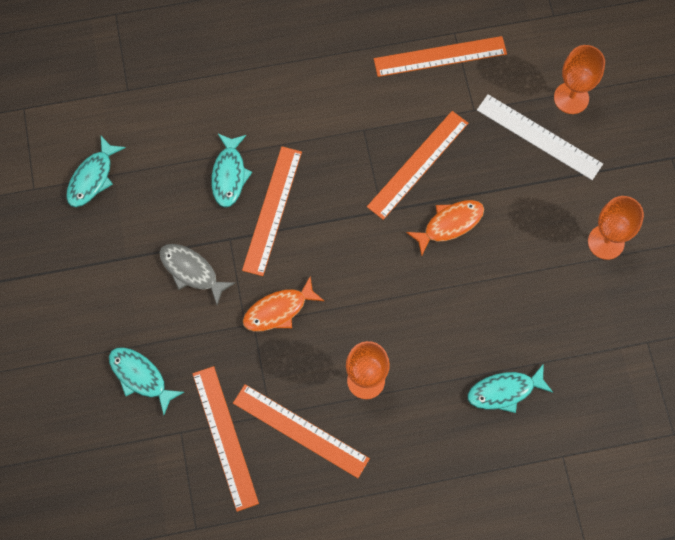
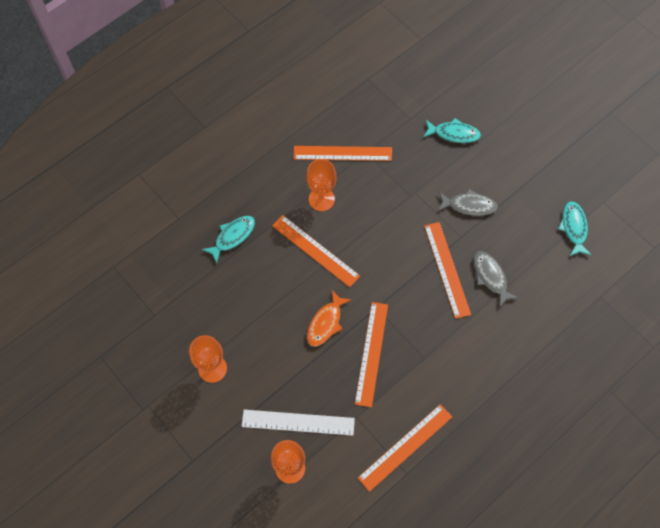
camera: 150 degrees right, 5 degrees down
orange ruler [192,366,259,512] -> orange ruler moved to [272,215,360,287]
turquoise fish [211,134,252,208] -> grey fish [474,251,518,307]
orange fish [243,276,324,332] -> none

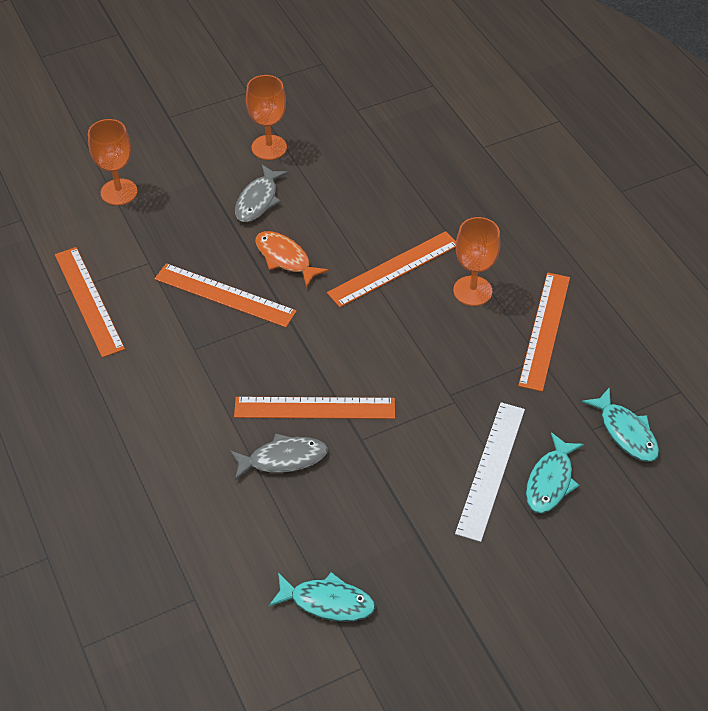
camera: 105 degrees right, 15 degrees down
turquoise fish [202,216,255,263] -> turquoise fish moved to [582,387,659,462]
white ruler [242,410,355,436] -> white ruler moved to [455,402,525,542]
grey fish [438,189,498,216] -> grey fish moved to [235,165,288,222]

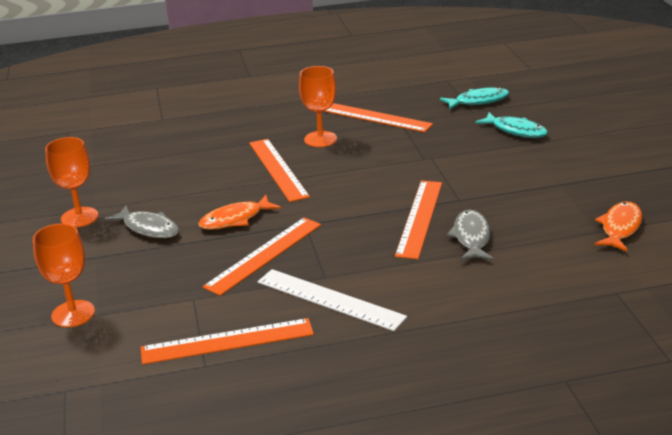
camera: 75 degrees left, 20 degrees down
turquoise fish [269,572,375,622] -> orange fish [594,202,642,252]
white ruler [455,402,525,542] -> white ruler moved to [258,269,407,331]

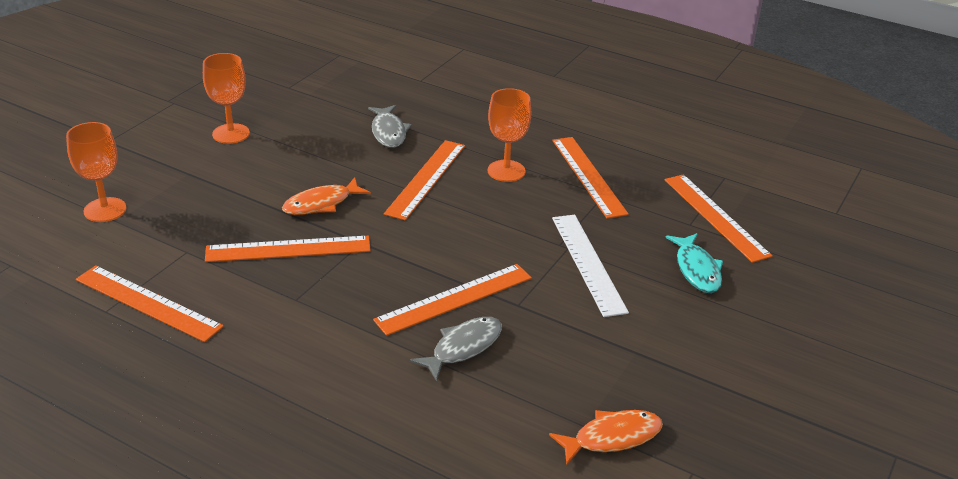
camera: 40 degrees right, 5 degrees up
grey fish [105,205,179,238] -> grey fish moved to [368,105,411,148]
orange fish [198,195,281,230] -> orange fish turned 45 degrees counterclockwise [282,177,371,215]
white ruler [258,269,407,331] -> white ruler moved to [552,215,629,317]
turquoise fish [440,87,509,110] -> orange ruler [665,174,773,263]

